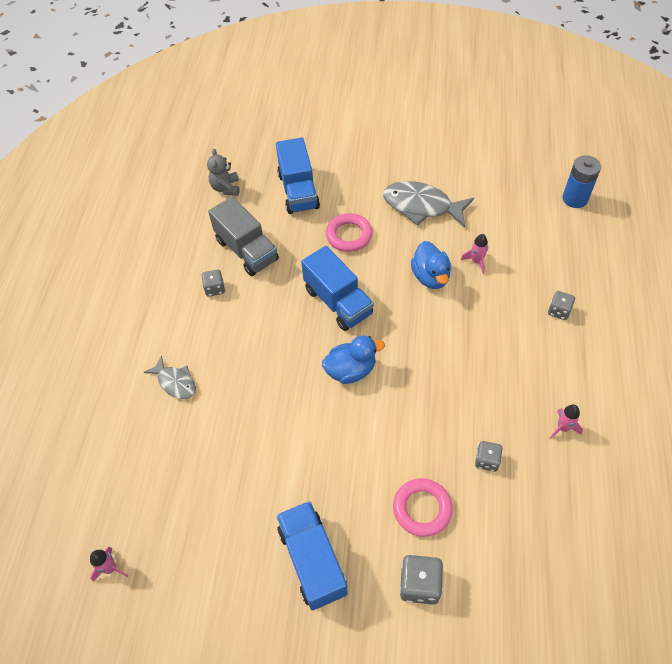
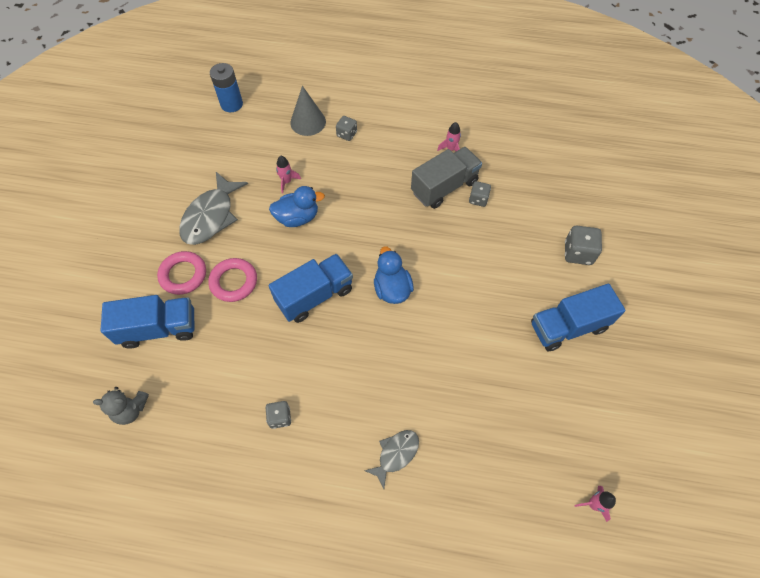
camera: 90 degrees left, 5 degrees up
grey truck [208,197,279,276] -> grey truck moved to [411,147,482,209]
pink ring [393,478,453,537] -> pink ring moved to [157,251,206,295]
none -> grey cone [290,86,326,136]

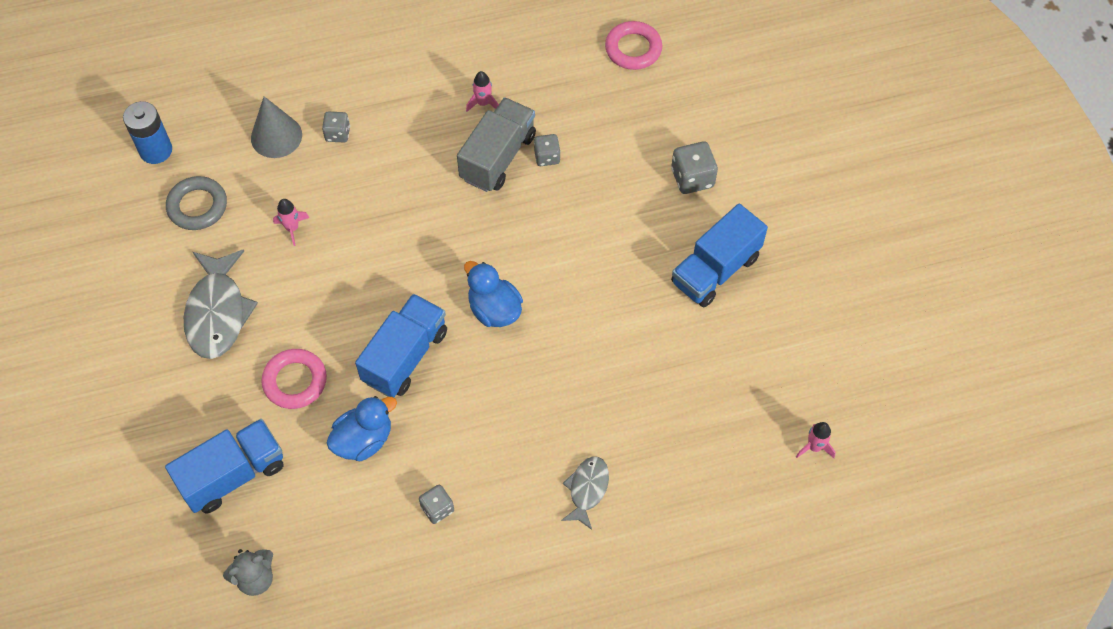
camera: 25 degrees left, 0 degrees up
pink ring [157,251,206,295] -> pink ring moved to [605,21,662,70]
blue duck [269,186,325,227] -> blue duck moved to [327,396,397,461]
none -> grey ring [166,176,227,230]

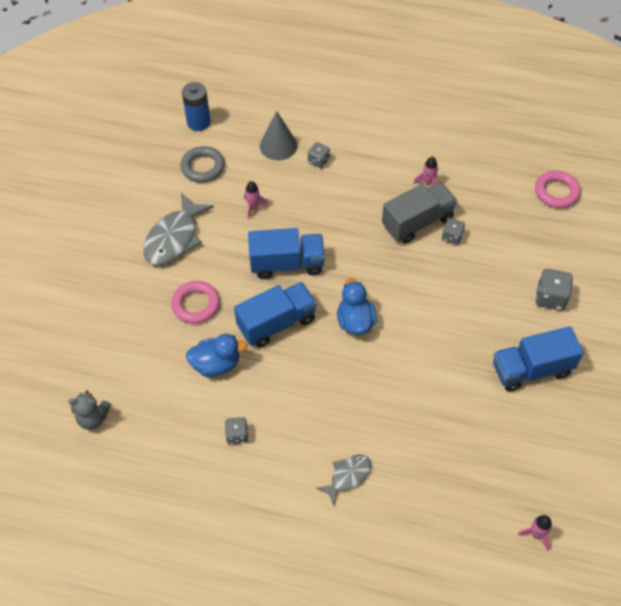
camera: 30 degrees right, 5 degrees down
blue truck [165,419,283,514] -> blue truck moved to [248,228,325,279]

